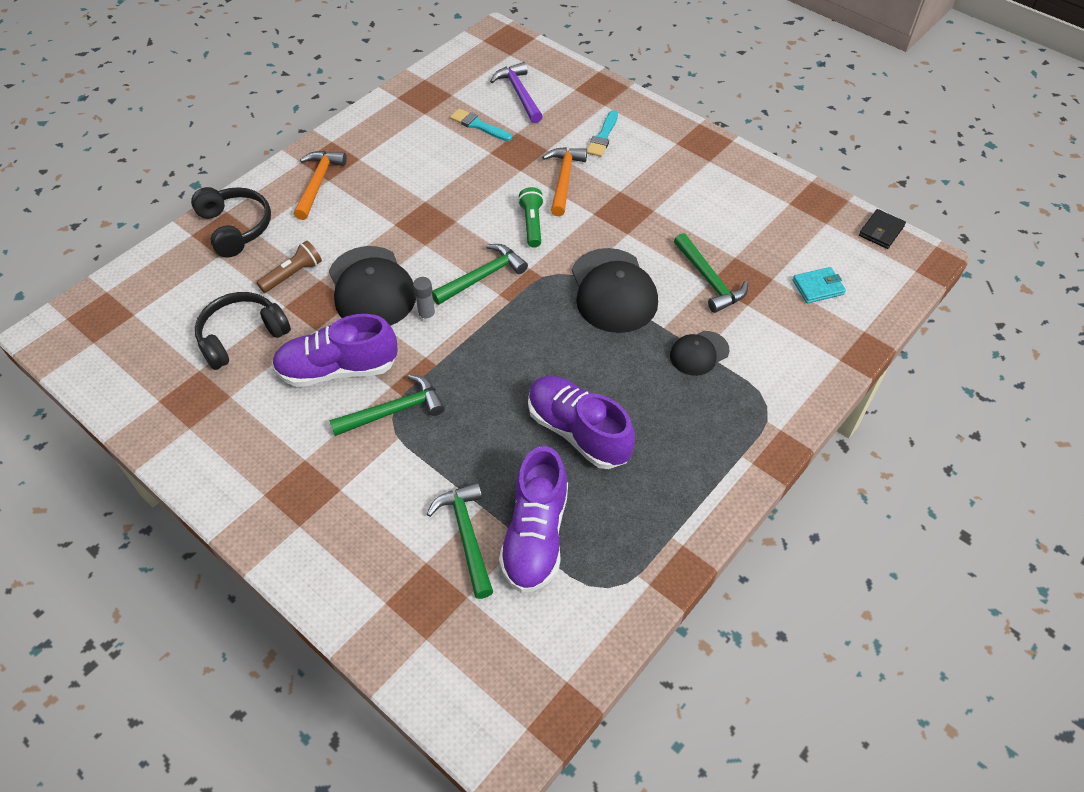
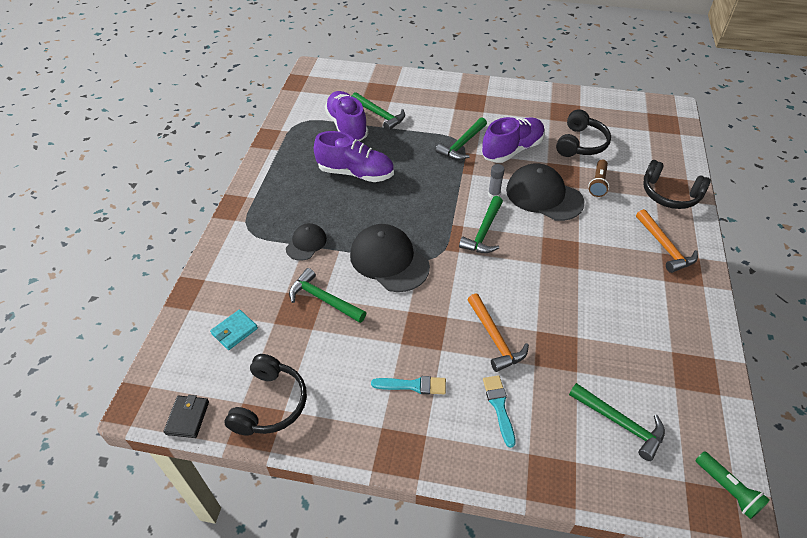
camera: 150 degrees right, 5 degrees down
turquoise brush [450,108,512,141] -> turquoise brush moved to [371,376,446,394]
purple hammer [490,62,543,123] -> green hammer [569,383,665,461]
green flashlight [518,187,544,248] -> green flashlight moved to [695,451,770,519]
none -> black headphones [225,354,307,436]

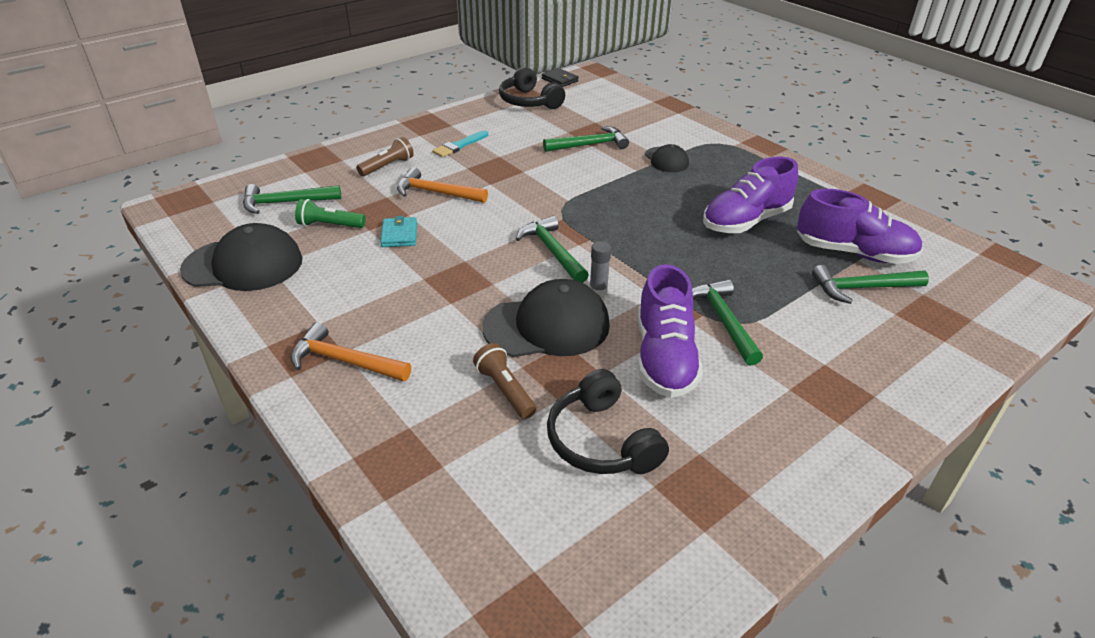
camera: 130 degrees right, 10 degrees down
turquoise wallet [210,309,258,350] -> turquoise wallet moved to [380,216,417,247]
black cap [350,224,430,292] -> black cap moved to [180,223,302,291]
turquoise brush [483,375,516,448] -> brown flashlight [356,137,414,176]
black headphones [643,160,711,209] -> none
green flashlight [695,451,770,519] -> green flashlight moved to [295,199,366,228]

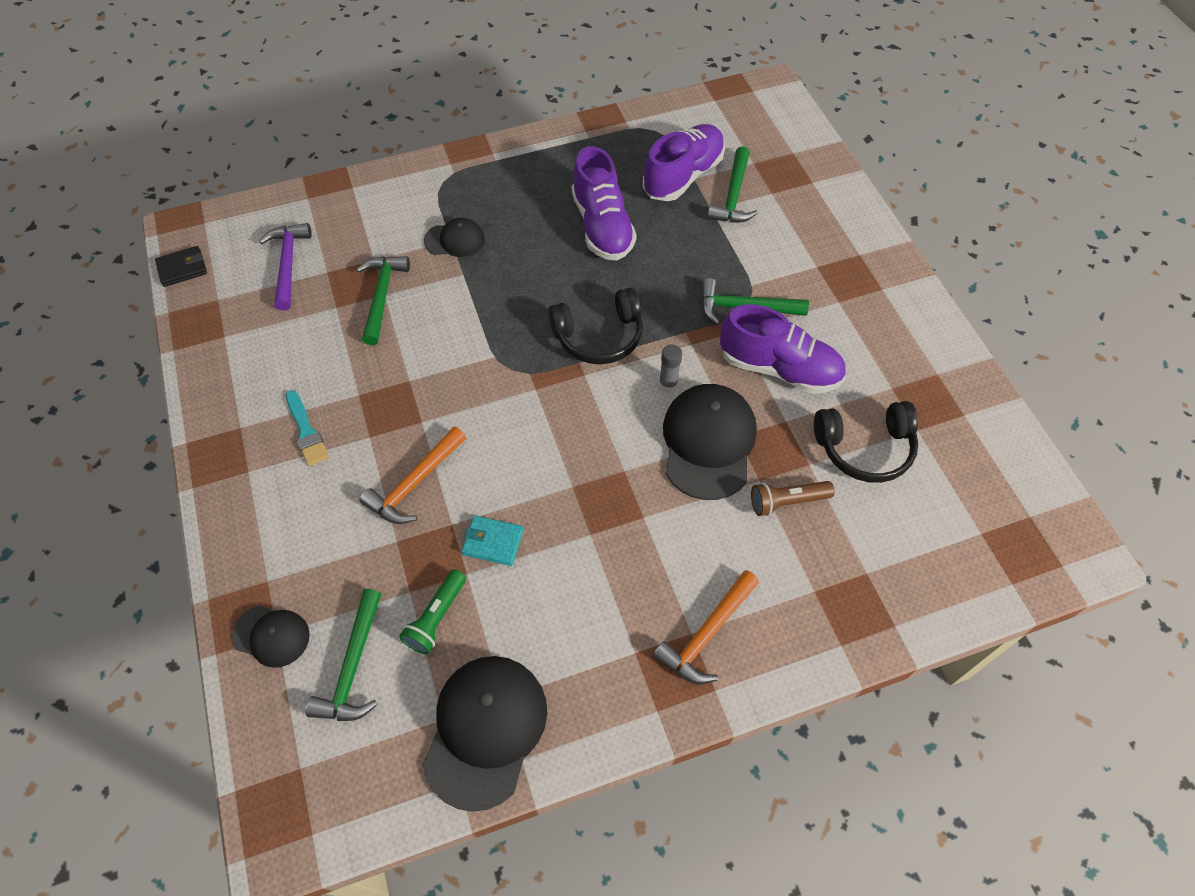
camera: 70 degrees left, 20 degrees up
brown flashlight [356,137,414,176] -> none
black headphones [499,67,565,109] -> black headphones moved to [548,288,643,364]
green hammer [516,216,589,283] -> none
none -> black cap [232,605,310,668]
none -> purple hammer [259,223,312,311]

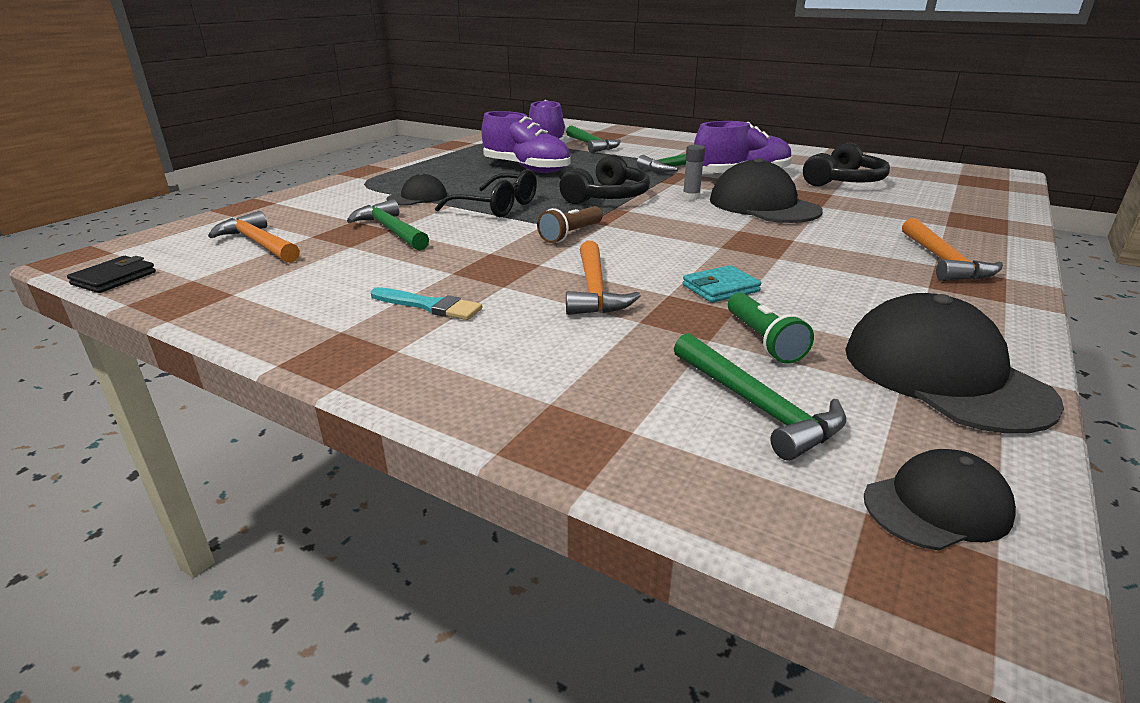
camera: 40 degrees left, 30 degrees down
black cap [232,605,310,668] -> black cap moved to [864,449,1016,551]
purple hammer [259,223,312,311] -> orange hammer [208,211,300,263]
brown flashlight [751,481,835,516] -> brown flashlight moved to [537,206,603,243]
none -> black glasses [435,169,537,217]

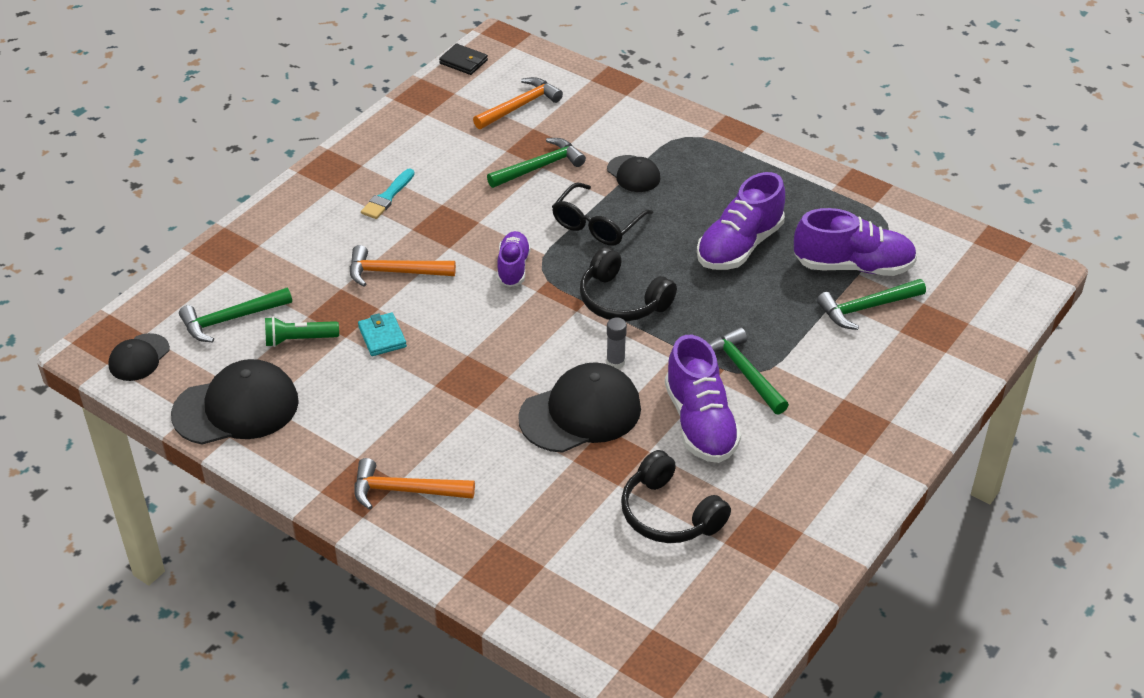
camera: 95 degrees right, 15 degrees up
brown flashlight [537,206,603,243] -> purple shoe [497,231,531,287]
black cap [864,449,1016,551] -> black cap turned 45 degrees clockwise [108,333,170,381]

